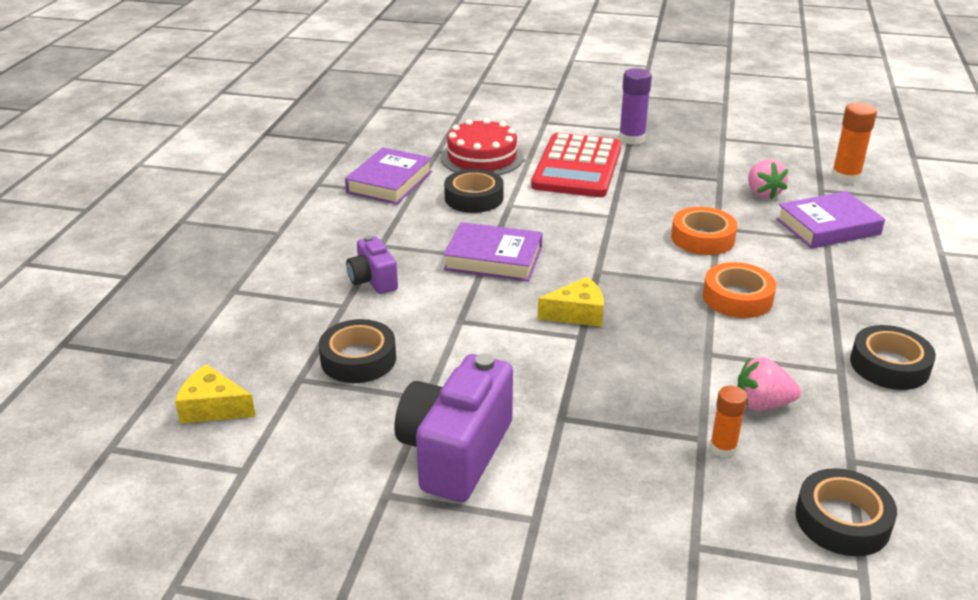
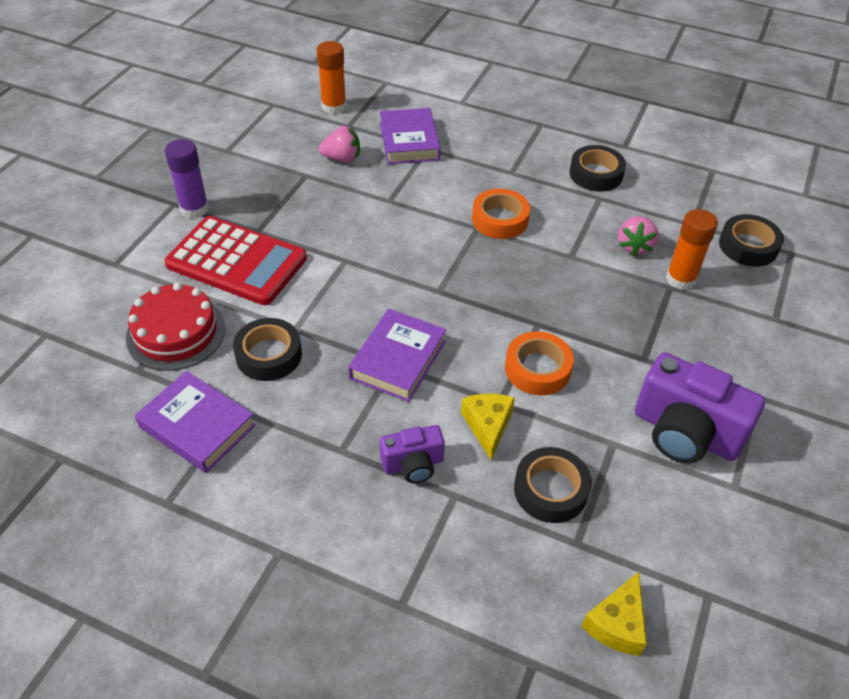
camera: 80 degrees left, 15 degrees up
yellow cheese [538,277,604,327] -> yellow cheese moved to [461,394,515,460]
orange tape [671,207,738,255] -> orange tape moved to [505,331,574,395]
orange glue stick [710,385,747,458] -> orange glue stick [666,209,718,290], size x1.57

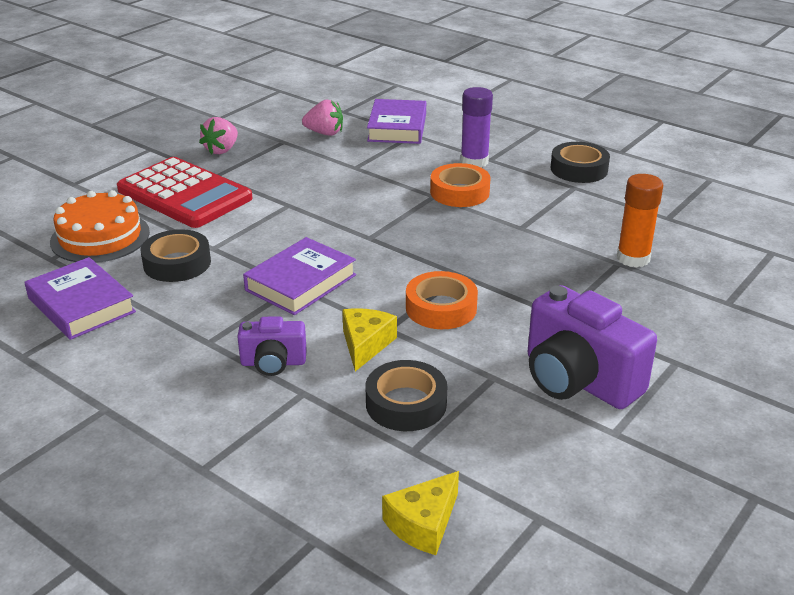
camera: 15 degrees right, 15 degrees down
red cake [126,283,226,371] -> orange cake [50,190,150,263]
purple glue stick [165,139,209,218] -> purple glue stick moved to [461,87,493,168]
orange glue stick [317,41,347,114] -> none
pink strawberry [618,216,658,256] -> pink strawberry moved to [199,117,238,155]
black tape [719,214,784,267] -> none

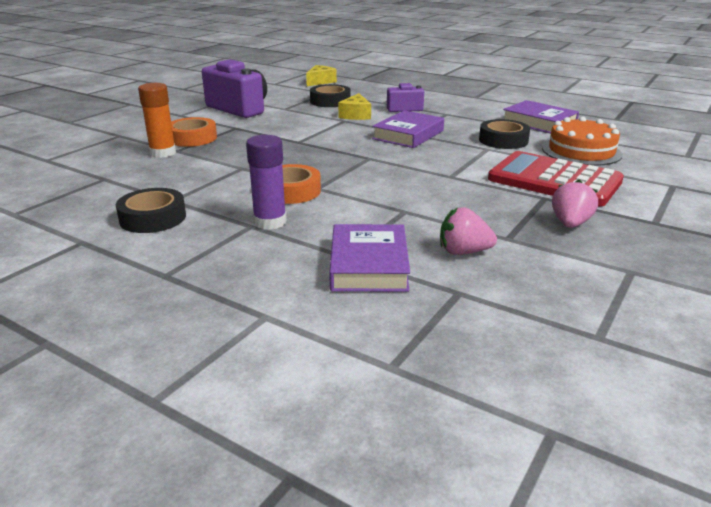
camera: 175 degrees right, 5 degrees down
orange tape [406,271,478,329] -> orange tape moved to [171,117,217,147]

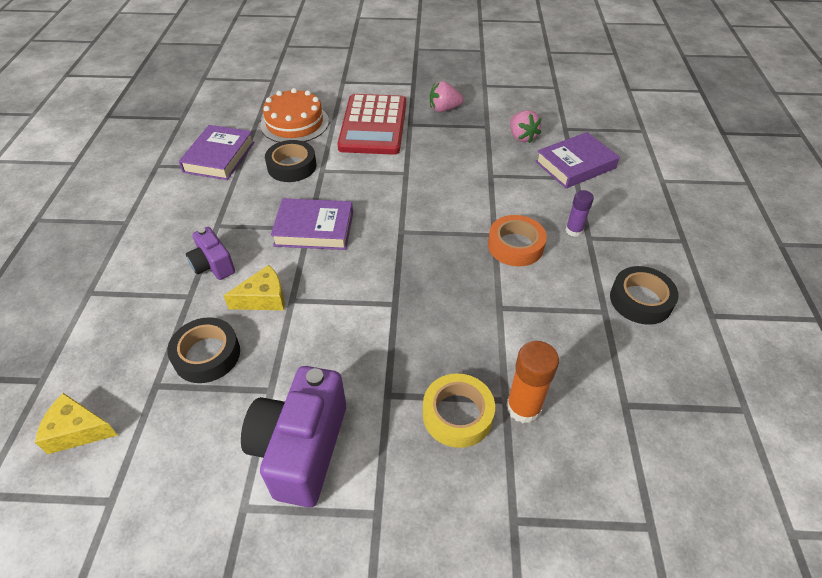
camera: 120 degrees left, 20 degrees up
orange tape [171,117,217,147] -> yellow tape [423,373,495,448]
purple glue stick [246,135,287,230] -> purple glue stick [566,190,594,237], size x0.64

